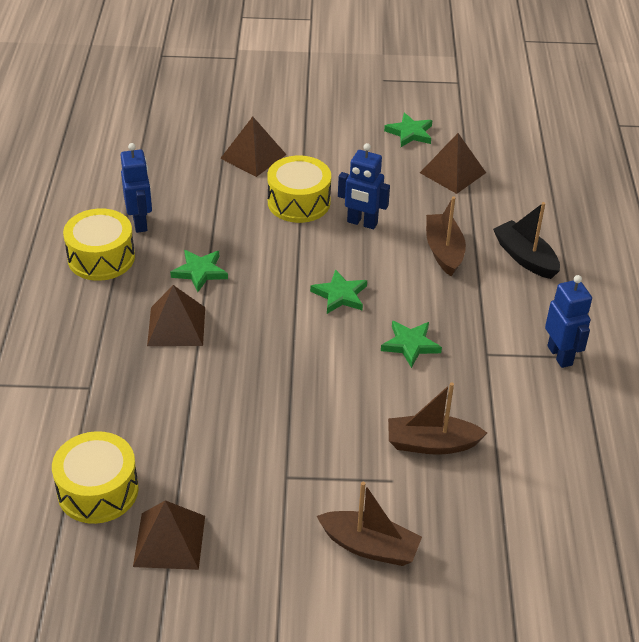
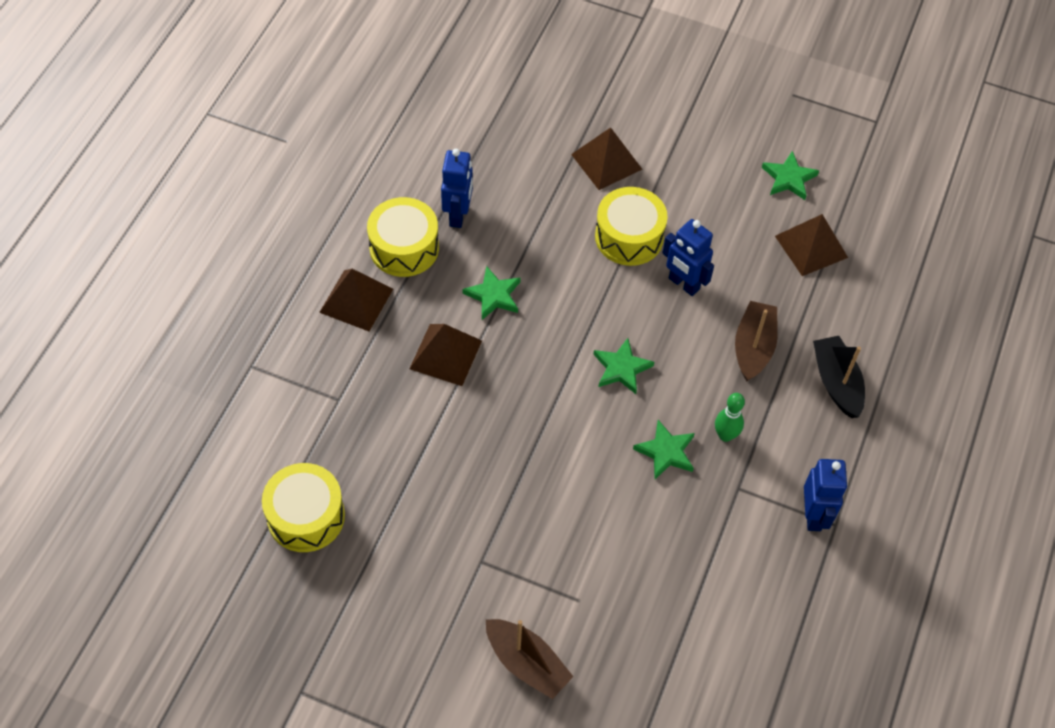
camera: 20 degrees right, 15 degrees up
brown pyramid [133,500,205,570] -> brown pyramid moved to [319,269,393,331]
brown boat [388,382,487,455] -> none
none -> green bowling pin [715,393,745,442]

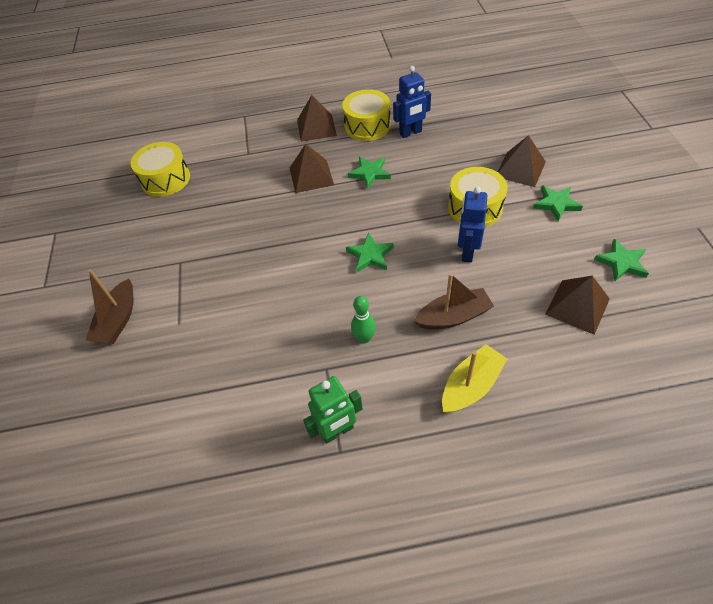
camera: 65 degrees right, 5 degrees down
green star [633,420,695,479] -> green star moved to [533,185,583,221]
blue robot [804,459,847,531] -> green robot [303,376,363,444]
black boat [813,336,865,418] -> yellow boat [442,344,507,413]

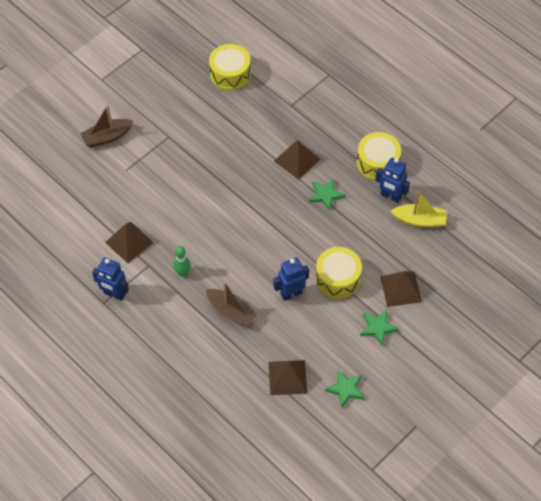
camera: 50 degrees right, 5 degrees up
brown pyramid [297,95,337,142] -> brown pyramid moved to [105,222,154,263]
green robot [303,376,363,444] -> blue robot [92,257,129,301]
green star [346,233,394,272] -> none
yellow boat [442,344,507,413] -> yellow boat moved to [391,191,447,227]

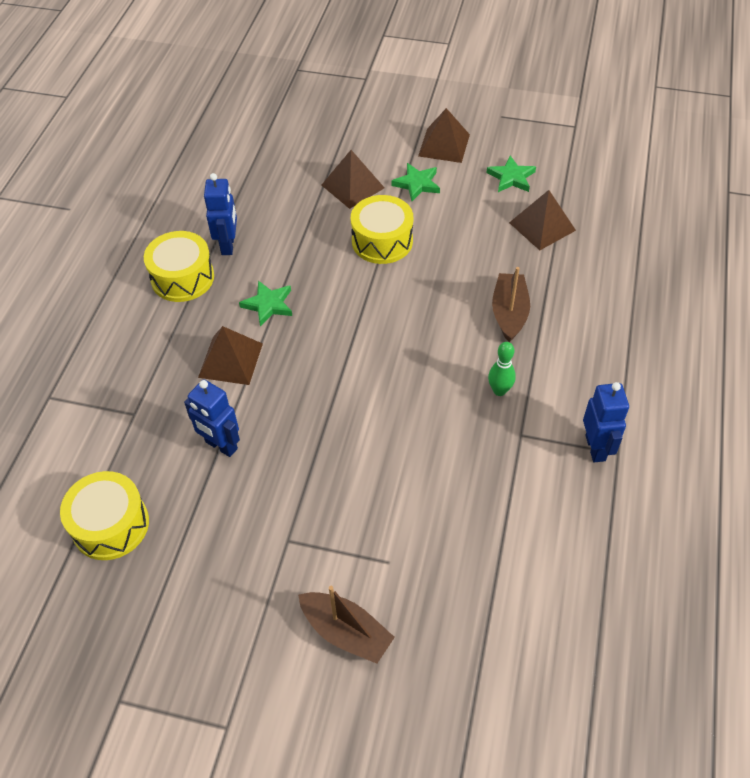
camera: 120 degrees left, 5 degrees down
brown pyramid [105,222,154,263] -> brown pyramid moved to [418,108,470,163]
blue robot [274,257,309,301] -> blue robot moved to [184,380,240,457]
yellow boat [391,191,447,227] -> none

